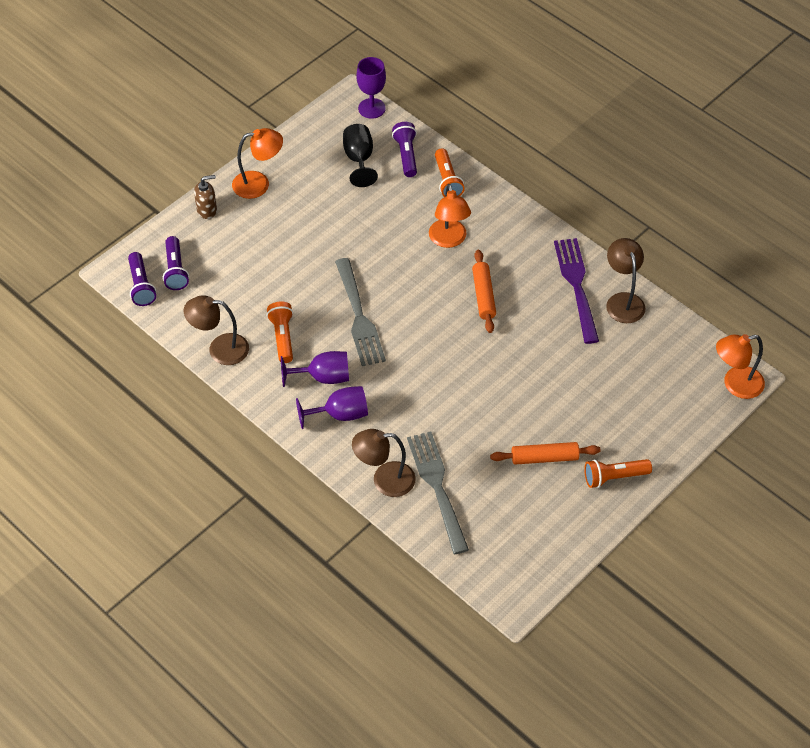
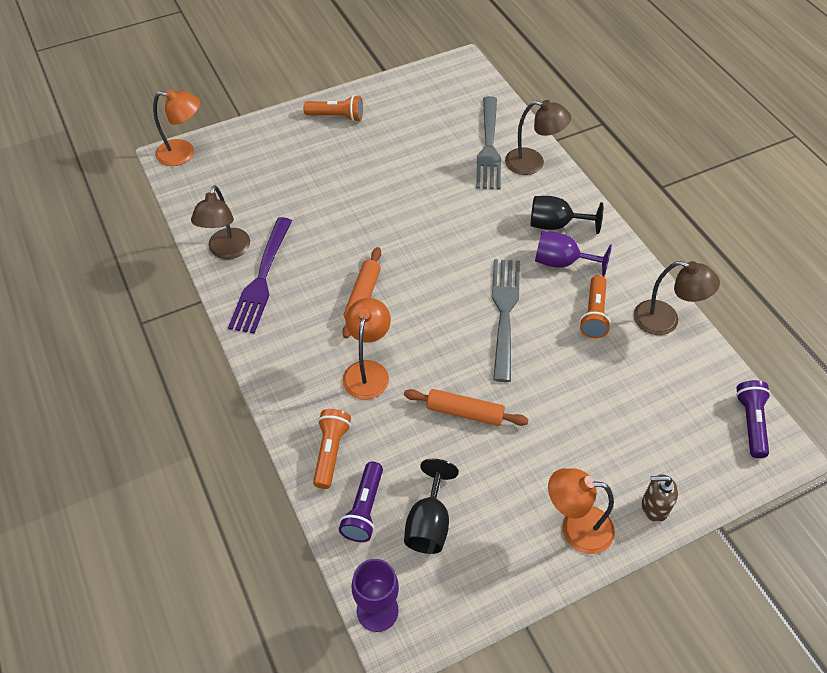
camera: 160 degrees left, 0 degrees up
purple flashlight [163,236,189,290] -> none
purple goblet [296,386,368,429] -> black goblet [531,196,603,234]
orange rolling pin [490,442,601,465] -> orange rolling pin moved to [404,389,529,426]

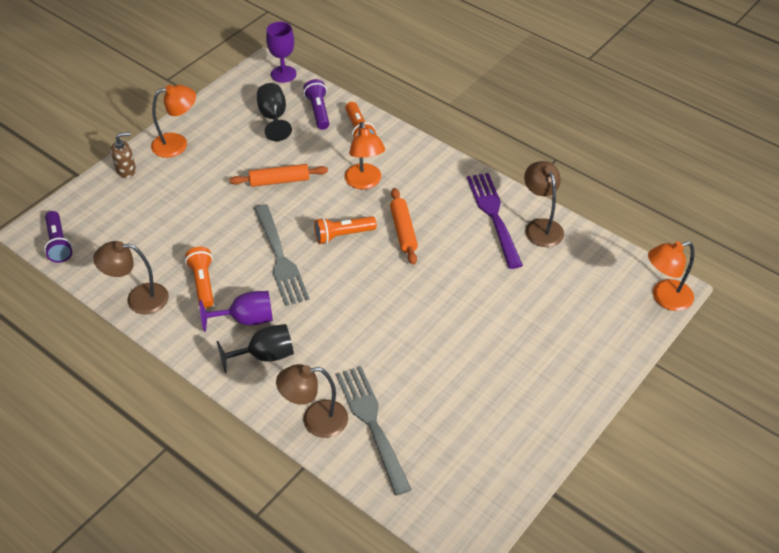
camera: 155 degrees right, 5 degrees down
orange flashlight [303,95,363,122] -> orange flashlight moved to [314,216,377,244]

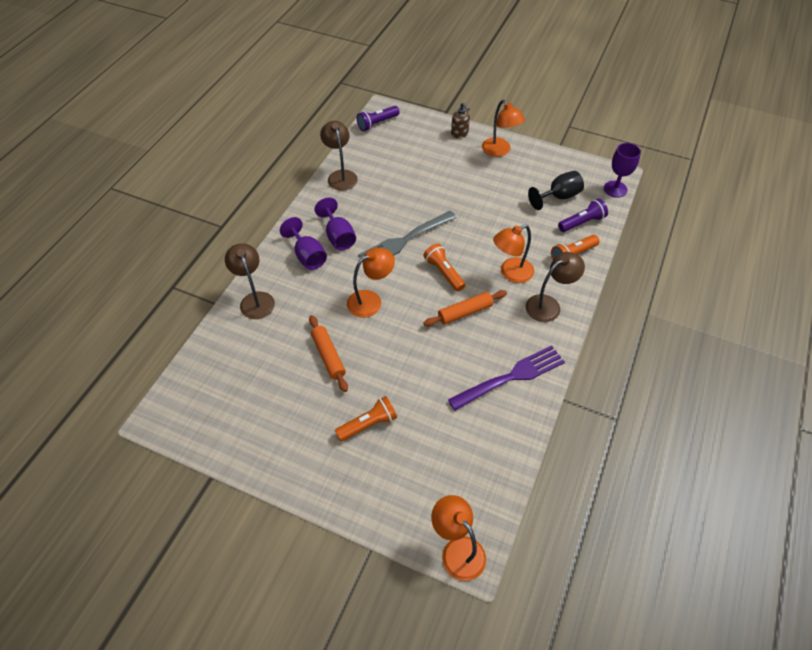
camera: 75 degrees right, 5 degrees up
orange flashlight [185,247,214,308] -> orange flashlight moved to [335,396,397,441]
black goblet [217,324,294,373] -> purple goblet [280,217,327,270]
orange rolling pin [230,164,328,187] -> orange rolling pin moved to [309,315,348,392]
grey fork [336,366,412,496] -> none
brown lamp [524,161,564,247] -> brown lamp moved to [526,252,585,322]
none -> orange lamp [347,248,395,318]

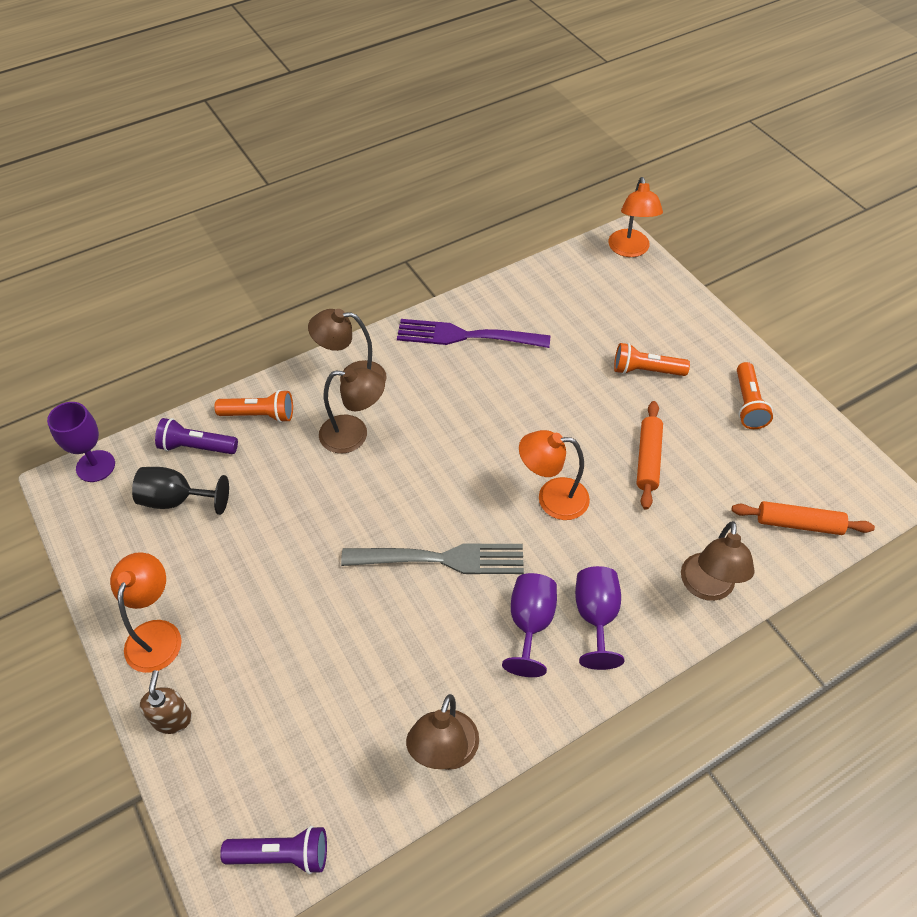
camera: 145 degrees left, 0 degrees up
orange flashlight [423,243,465,292] -> orange flashlight moved to [737,362,773,429]
orange rolling pin [423,290,507,326] -> orange rolling pin moved to [732,501,875,535]
orange lamp [493,225,534,283] -> brown lamp [319,368,385,454]

